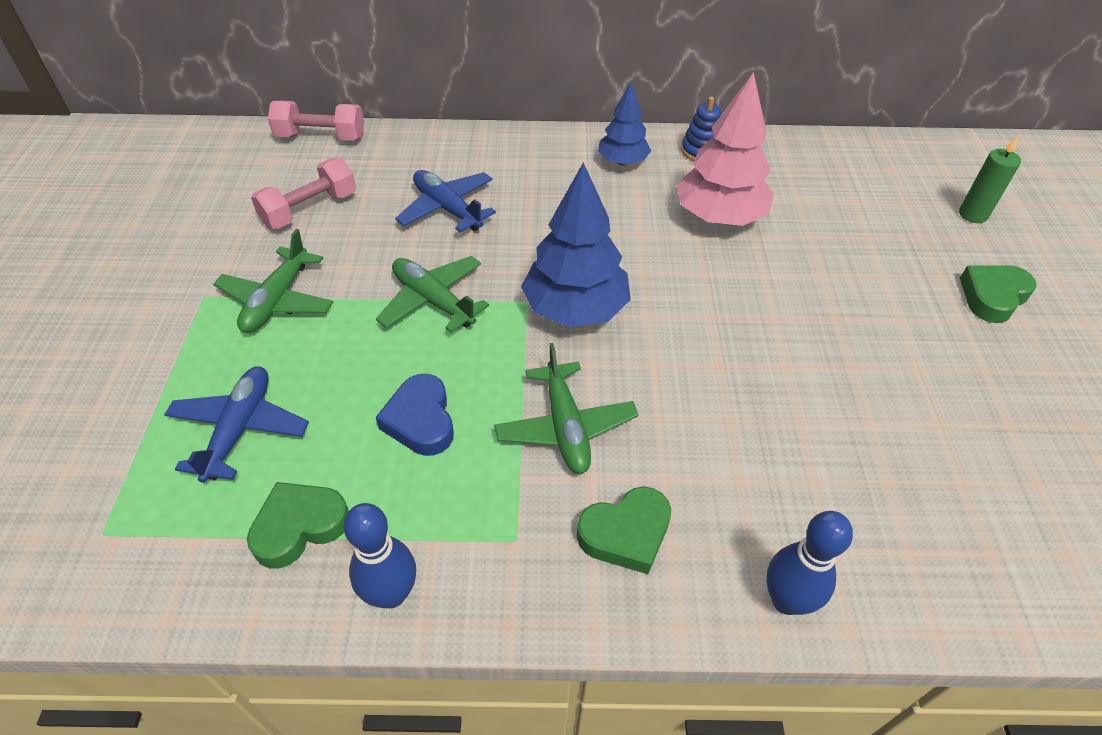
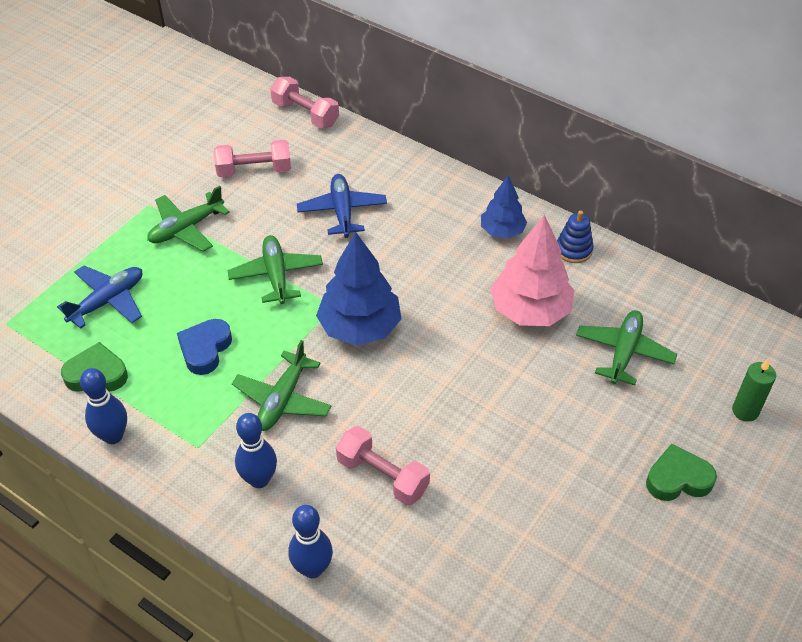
camera: 35 degrees right, 0 degrees up
green heart [577,486,671,574] -> blue bowling pin [235,413,277,488]
none -> pink dumbbell [336,426,430,505]
none -> green plane [576,310,677,385]

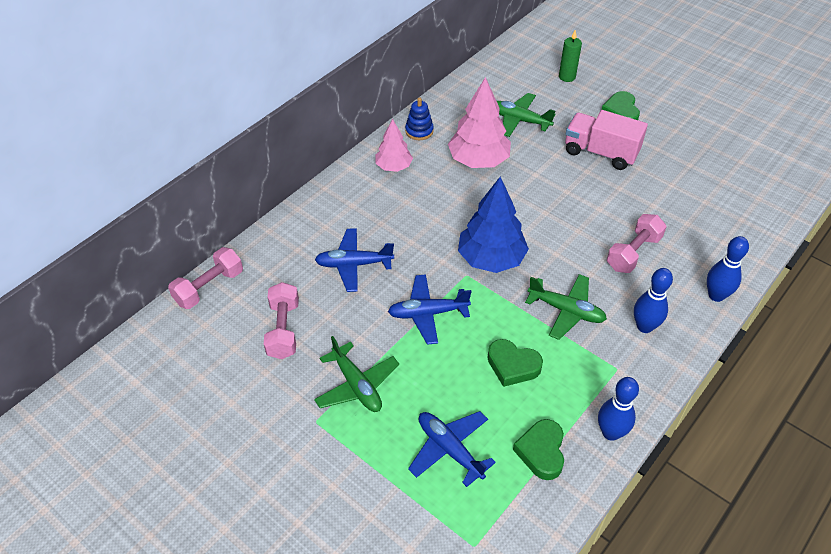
camera: 85 degrees left, 0 degrees up
blue heart [177,319,232,375] -> green heart [487,339,543,387]
green plane [227,235,323,304] -> blue plane [388,274,472,345]
blue tree [481,175,527,239] -> pink tree [375,119,413,172]
none -> pink truck [565,110,648,170]

